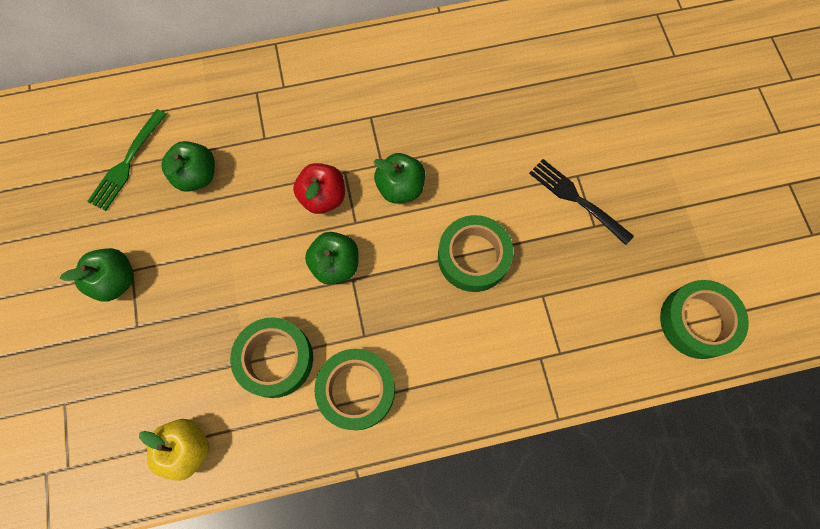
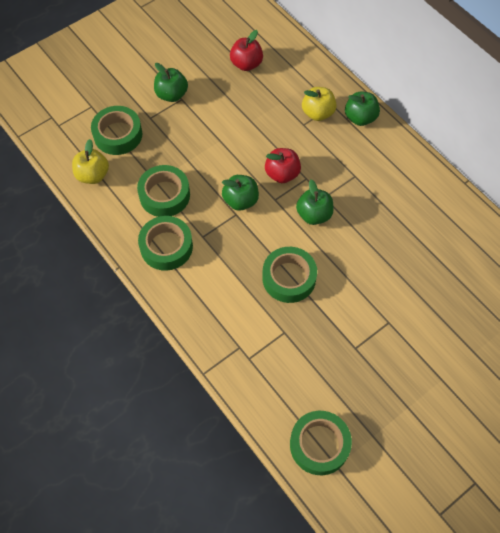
camera: 65 degrees right, 10 degrees down
green fork [87,109,167,211] -> red apple [230,30,263,71]
green apple [161,141,215,192] -> green apple moved to [345,92,380,126]
black fork [529,159,634,245] -> none
none -> green tape [91,106,142,155]
none -> yellow apple [302,87,337,121]

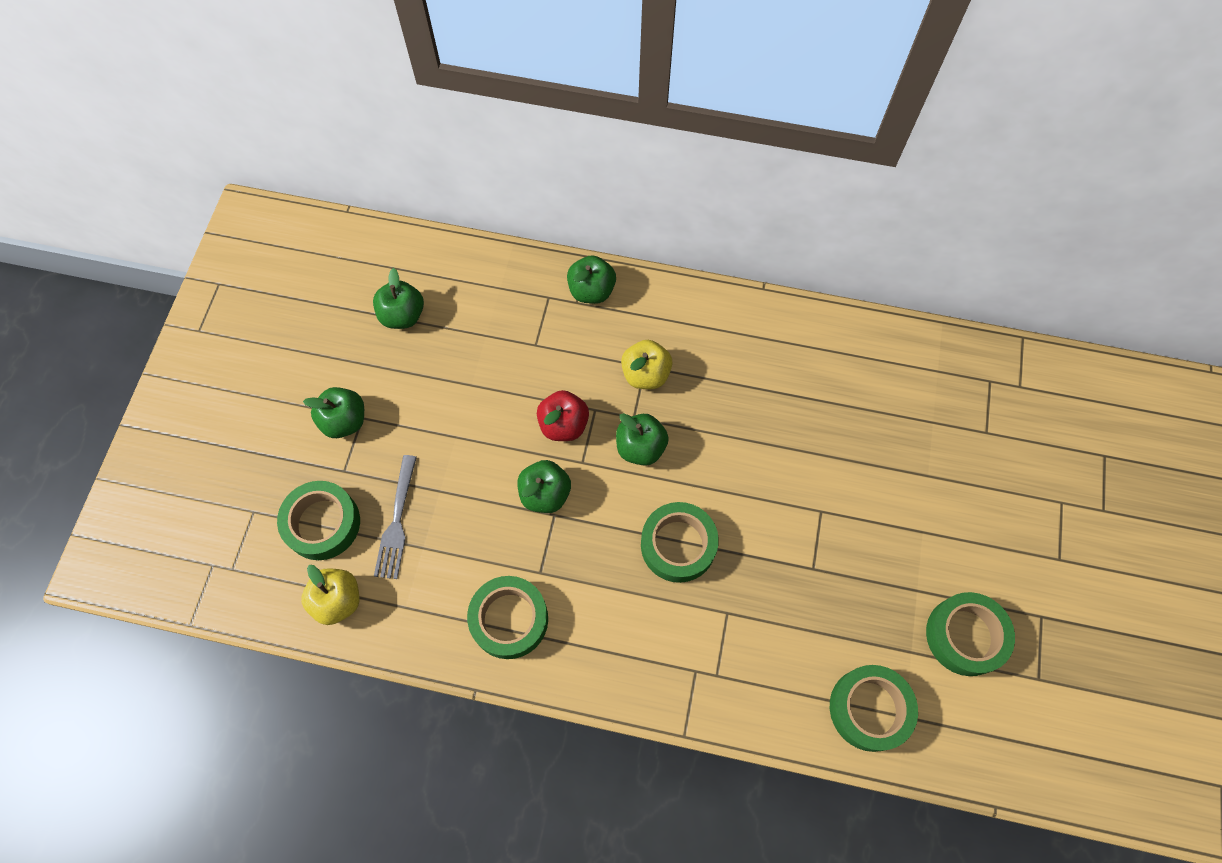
camera: 40 degrees left, 5 degrees up
green tape [137,165,190,217] -> green tape moved to [926,592,1015,676]
red apple [230,30,263,71] -> green apple [373,268,424,329]
yellow apple [302,87,337,121] -> yellow apple moved to [621,340,673,389]
none -> grey fork [374,455,417,579]

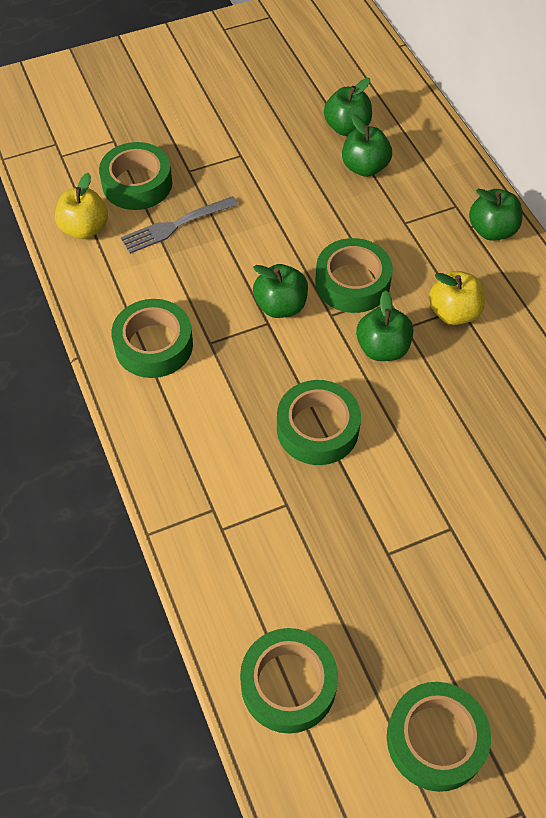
camera: 55 degrees right, 10 degrees down
green apple [303,387,364,438] -> green apple moved to [342,114,392,177]
red apple [537,390,589,441] -> green tape [315,238,393,313]

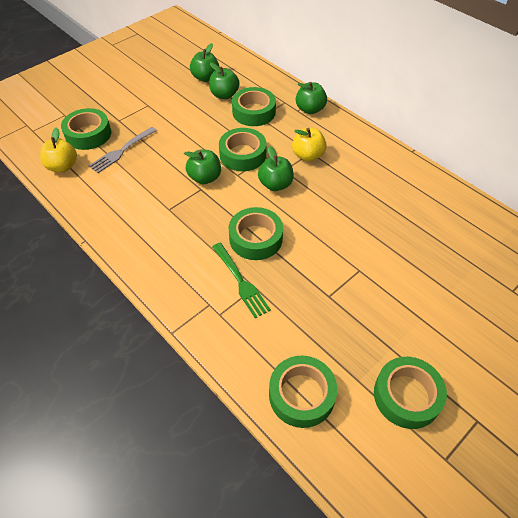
camera: 20 degrees left, 5 degrees down
green tape [111,299,193,378] -> green tape moved to [232,87,276,126]
none -> green fork [212,243,271,318]

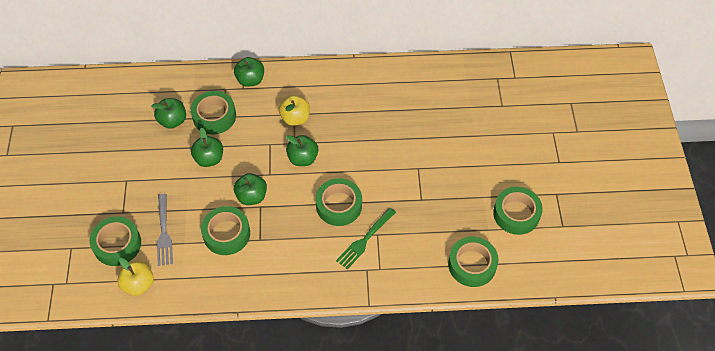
camera: 50 degrees left, 5 degrees up
green apple [190,43,219,82] -> green apple moved to [191,128,223,167]
green fork [212,243,271,318] -> green fork turned 120 degrees clockwise [336,208,396,269]
green tape [219,128,267,171] -> green tape moved to [201,206,250,255]

